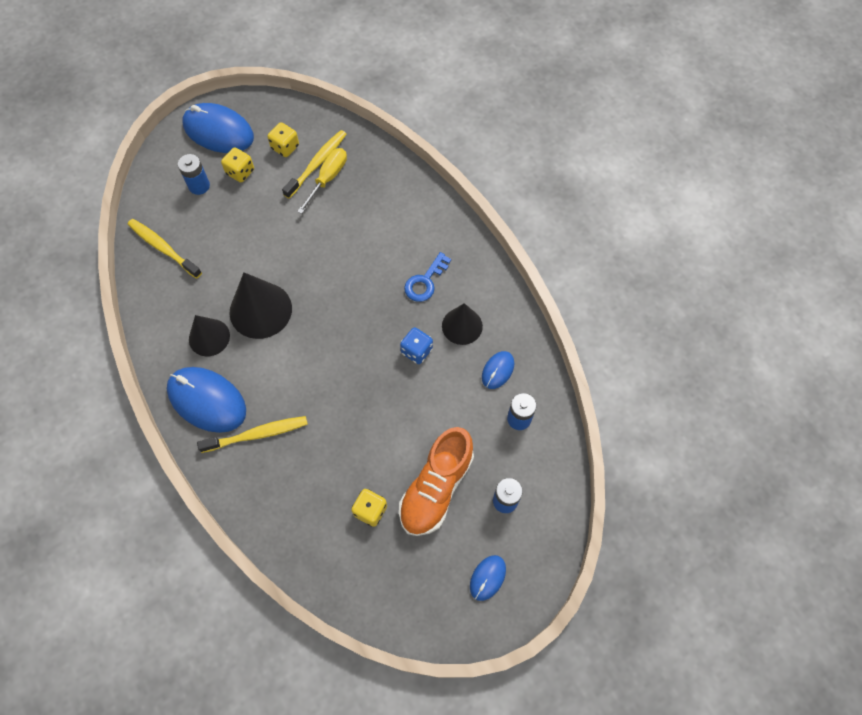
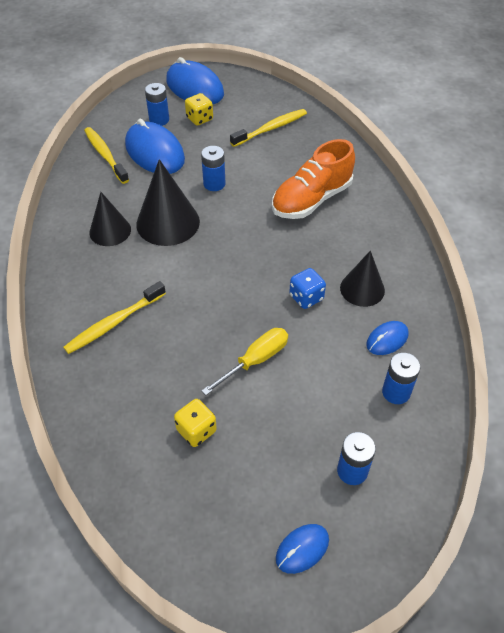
camera: 20 degrees right, 15 degrees down
blue mouse [167,367,246,433] -> blue mouse moved to [125,119,185,174]
yellow toothbrush [197,416,308,453] -> yellow toothbrush turned 135 degrees clockwise [63,281,166,354]
yellow dice [267,123,299,157] -> none
yellow screwdriver [297,148,347,214] -> yellow screwdriver moved to [202,328,288,395]
orange shoe [399,427,474,536] -> orange shoe moved to [272,139,355,219]
blue key [404,252,451,302] -> none
none -> blue battery [201,146,225,191]

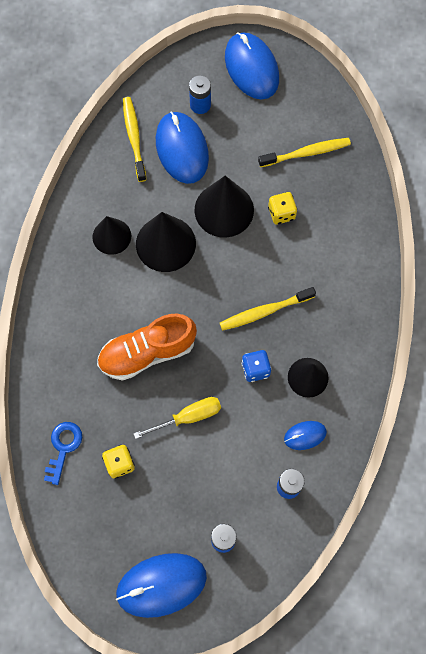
camera: 20 degrees right, 20 degrees up
yellow toothbrush [63,281,166,354] -> yellow toothbrush moved to [220,287,316,331]
yellow dice [185,93,213,126] -> yellow dice moved to [268,192,297,224]
blue battery [201,146,225,191] -> black cone [195,176,254,238]
orange shoe [272,139,355,219] -> orange shoe moved to [97,314,197,381]
blue mouse [276,524,329,574] -> blue mouse [116,553,207,618], size x2.00
none -> blue key [44,422,82,485]

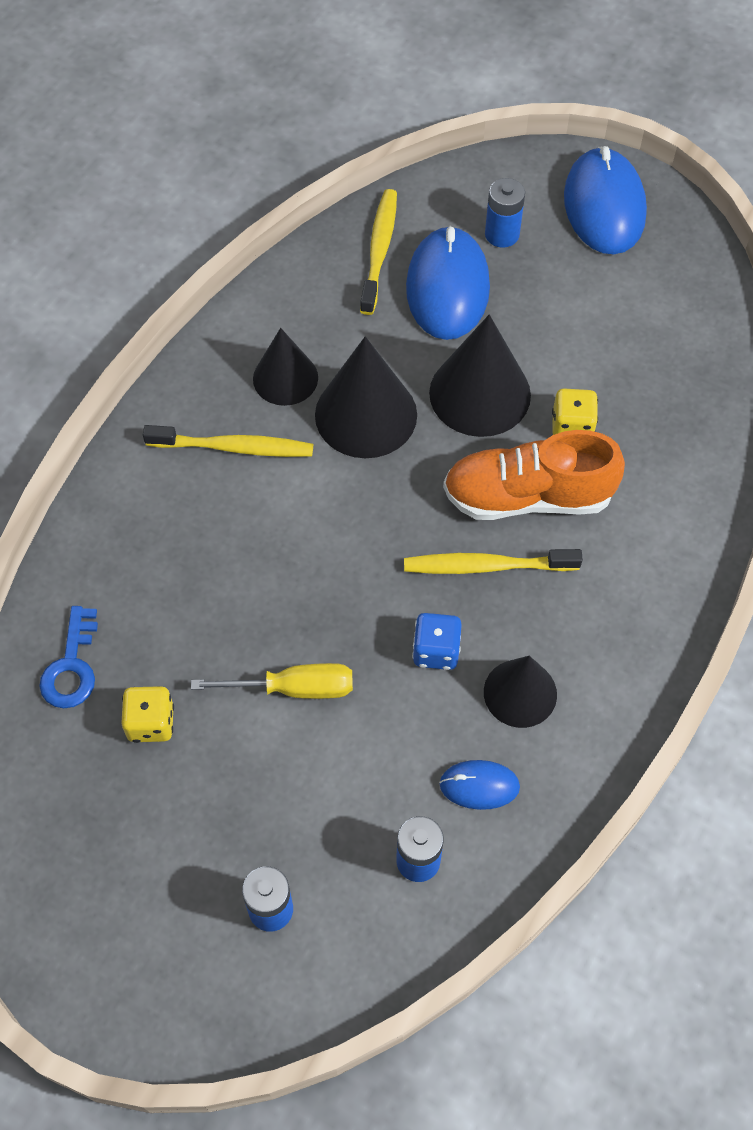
camera: 20 degrees right, 10 degrees down
blue key [44,422,82,485] -> blue key turned 150 degrees clockwise [39,606,98,708]
orange shoe [97,314,197,381] -> orange shoe moved to [443,430,625,520]
blue mouse [116,553,207,618] -> none
yellow toothbrush [258,138,351,167] -> yellow toothbrush moved to [143,425,313,457]

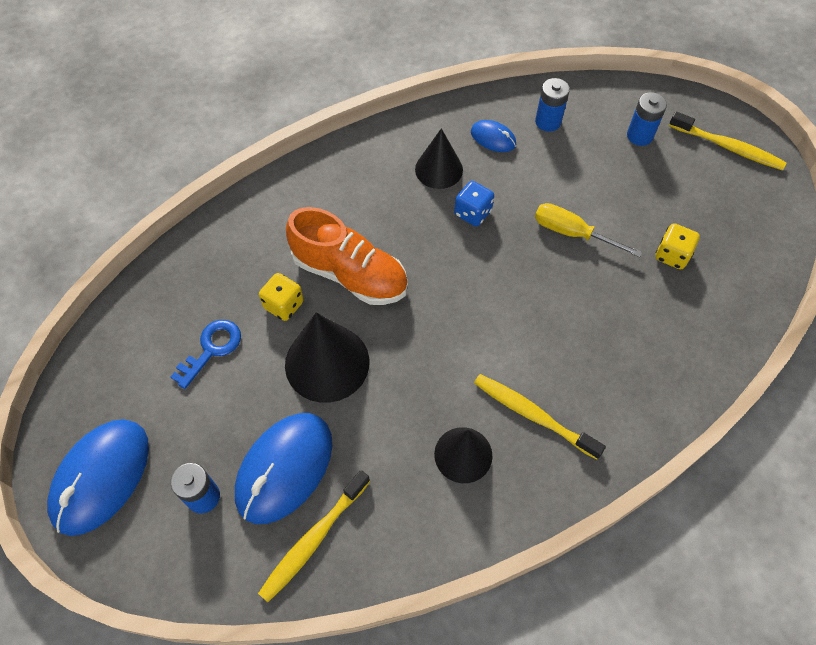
camera: 150 degrees left, 0 degrees up
blue key [39,606,98,708] -> blue key moved to [171,320,241,389]
black cone [315,336,417,458] -> none
yellow toothbrush [404,549,583,574] -> yellow toothbrush moved to [669,111,787,170]

